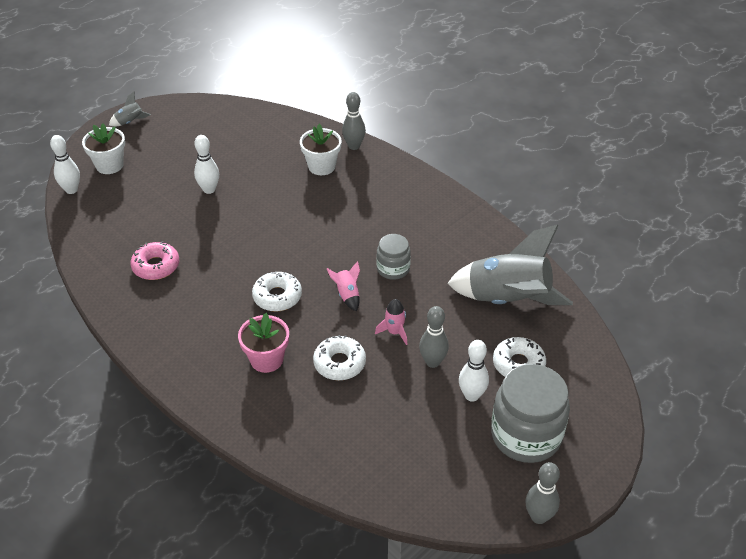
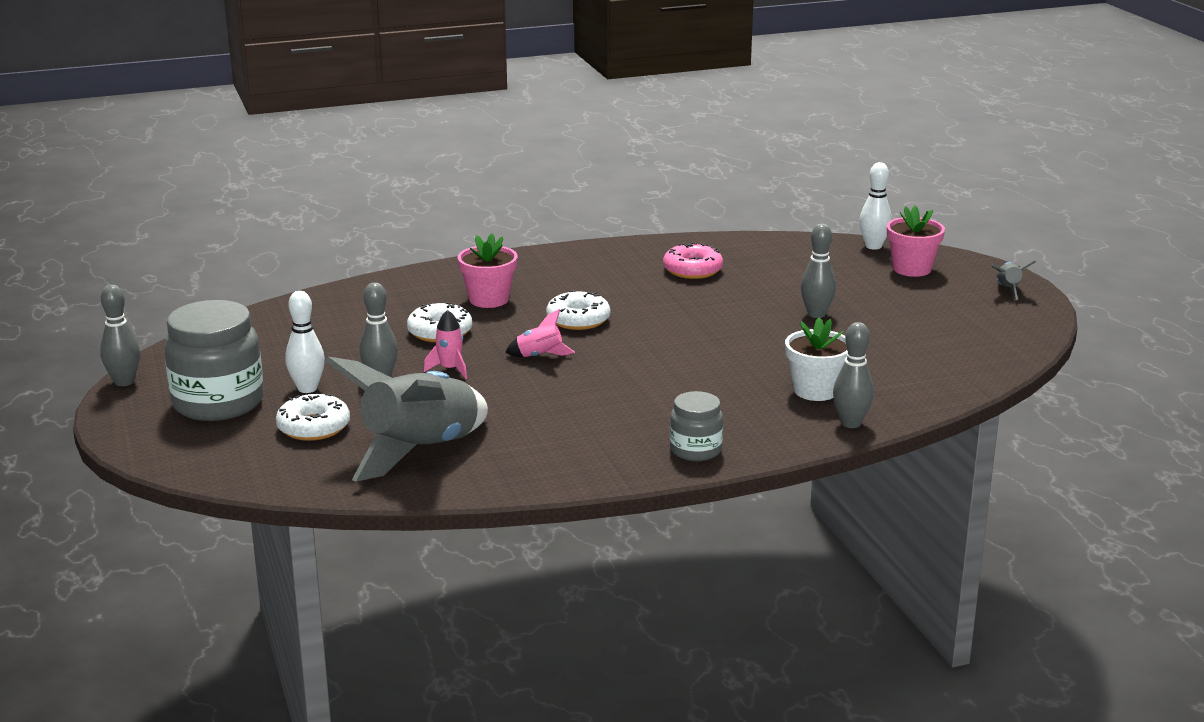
camera: 115 degrees right, 20 degrees down
white flower pot [82,123,125,174] -> pink flower pot [887,206,945,277]
white bowling pin [194,135,219,194] -> grey bowling pin [801,224,836,318]
grey jar [376,234,411,280] -> grey jar moved to [670,391,723,461]

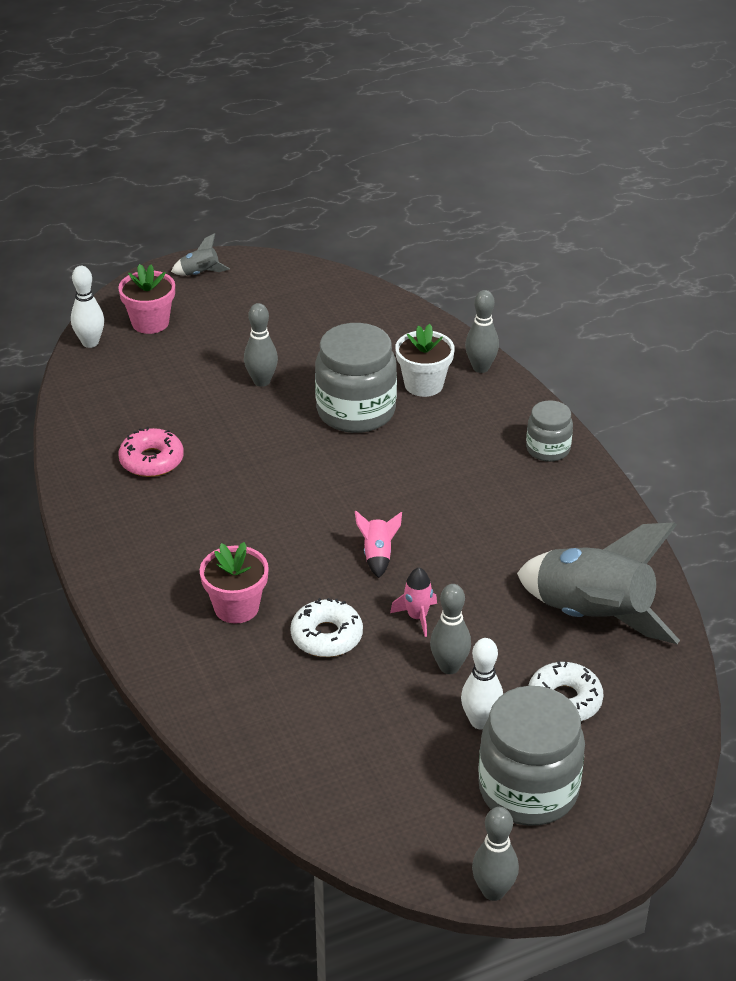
camera: 95 degrees left, 15 degrees up
white donut [546,290,610,330] -> none
none -> grey jar [315,323,397,433]

